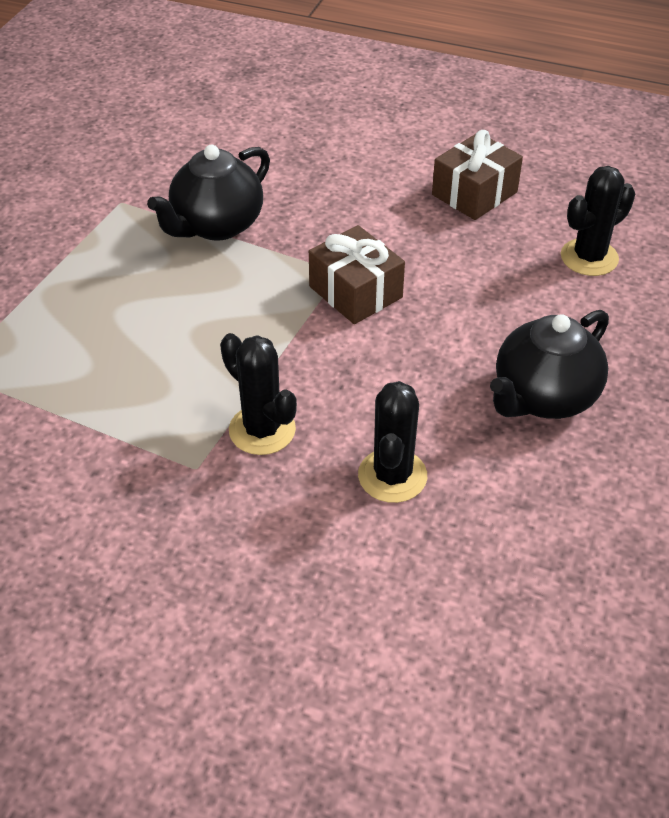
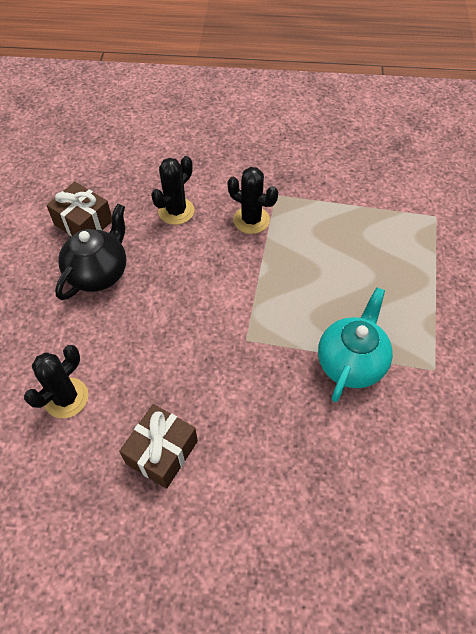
camera: 165 degrees right, 10 degrees up
black teapot [147,145,270,241] -> turquoise teapot [318,287,393,402]
brown gift [309,225,405,324] -> brown gift moved to [46,182,112,236]
black cactus [358,381,427,503] -> black cactus turned 45 degrees clockwise [151,156,194,225]

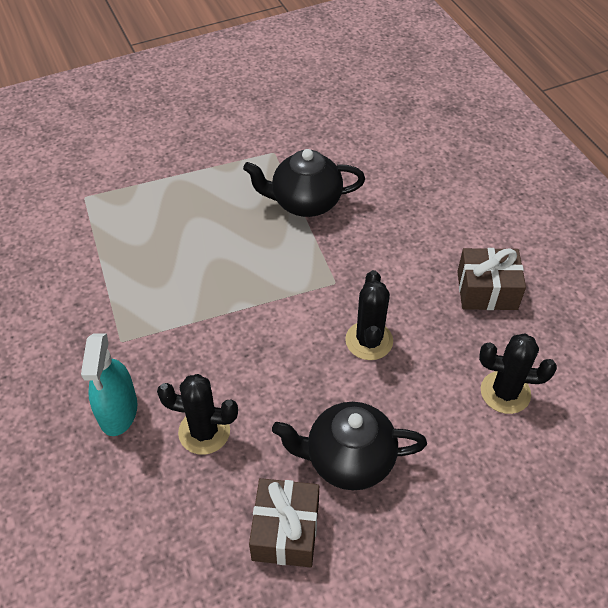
camera: 120 degrees left, 5 degrees down
black cactus [227,167,278,234] -> black cactus moved to [345,270,393,360]
turquoise teapot [318,287,393,402] -> black teapot [243,149,365,217]
none -> turquoise spray bottle [81,334,137,436]

